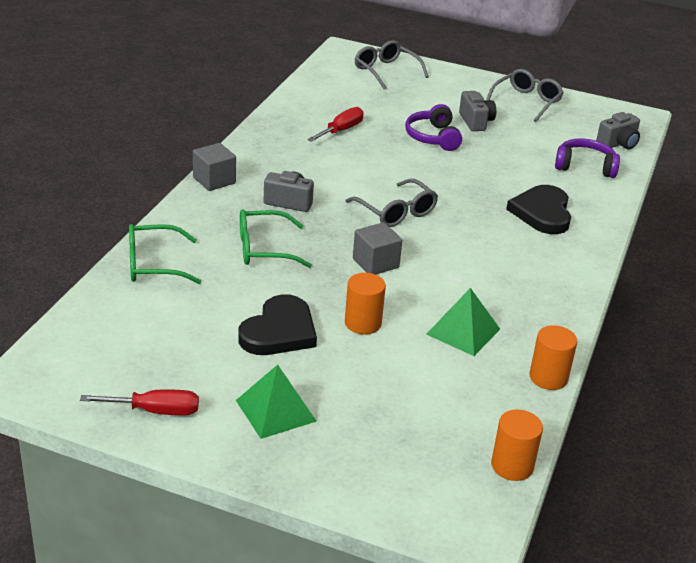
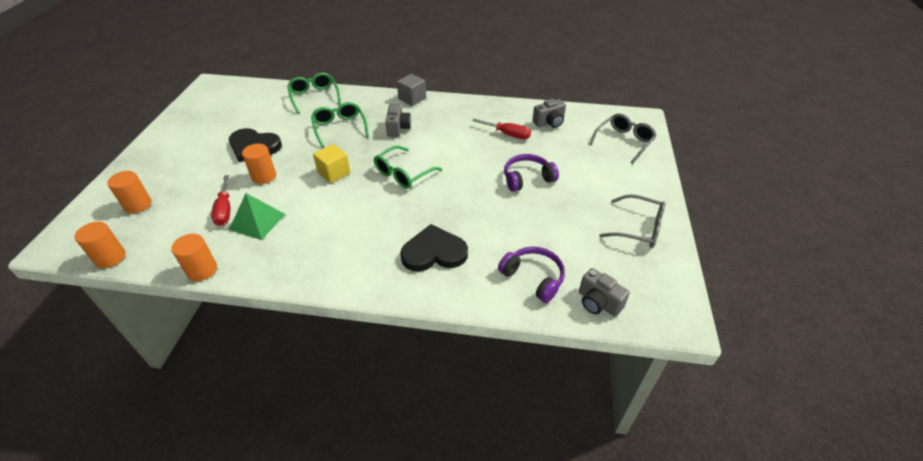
camera: 80 degrees right, 10 degrees up
red screwdriver [80,389,199,416] -> red screwdriver moved to [211,175,230,226]
green pyramid [236,365,317,439] -> none
grey glasses [345,179,438,227] -> green glasses [374,145,442,189]
grey cube [353,222,402,275] -> yellow cube [313,144,350,183]
grey camera [459,91,496,131] -> grey camera moved to [532,99,566,128]
purple headphones [555,138,620,178] -> purple headphones turned 45 degrees counterclockwise [498,247,565,303]
none -> orange cylinder [107,171,152,214]

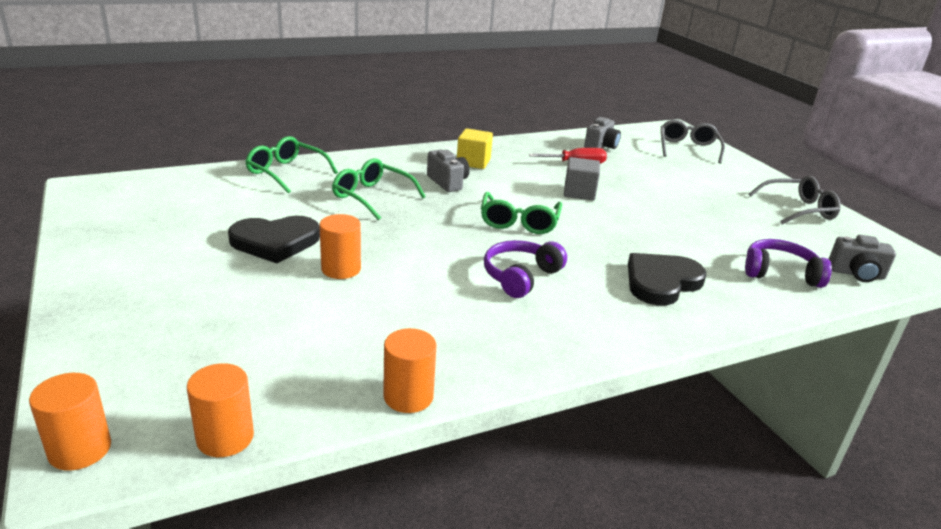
camera: 35 degrees left, 15 degrees down
orange cylinder [107,171,152,214] -> orange cylinder moved to [29,373,111,470]
red screwdriver [211,175,230,226] -> none
green pyramid [229,193,285,240] -> none
yellow cube [313,144,350,183] -> yellow cube moved to [457,128,493,169]
grey cube [397,74,426,106] -> grey cube moved to [564,157,600,201]
purple headphones [504,154,559,192] -> purple headphones moved to [484,240,567,298]

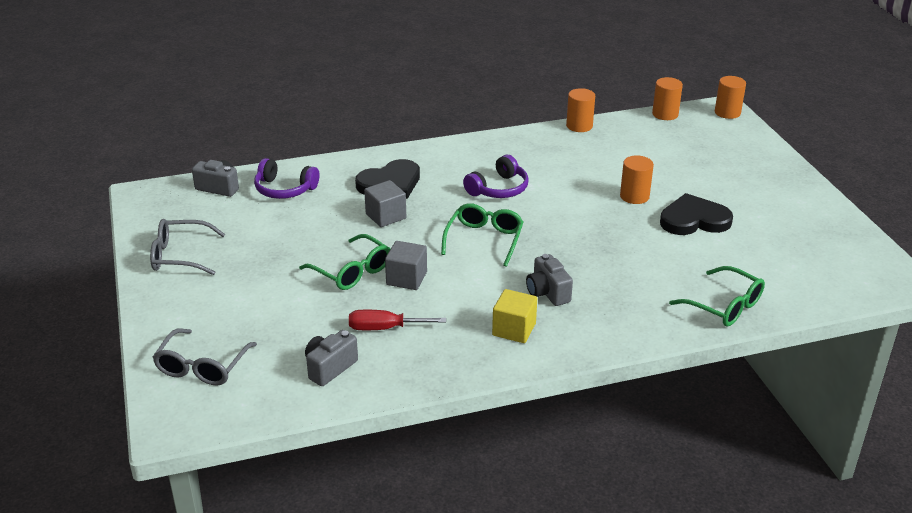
camera: 170 degrees left, 5 degrees up
green glasses [332,158,426,220] -> green glasses moved to [299,234,390,290]
none -> grey cube [364,180,406,227]

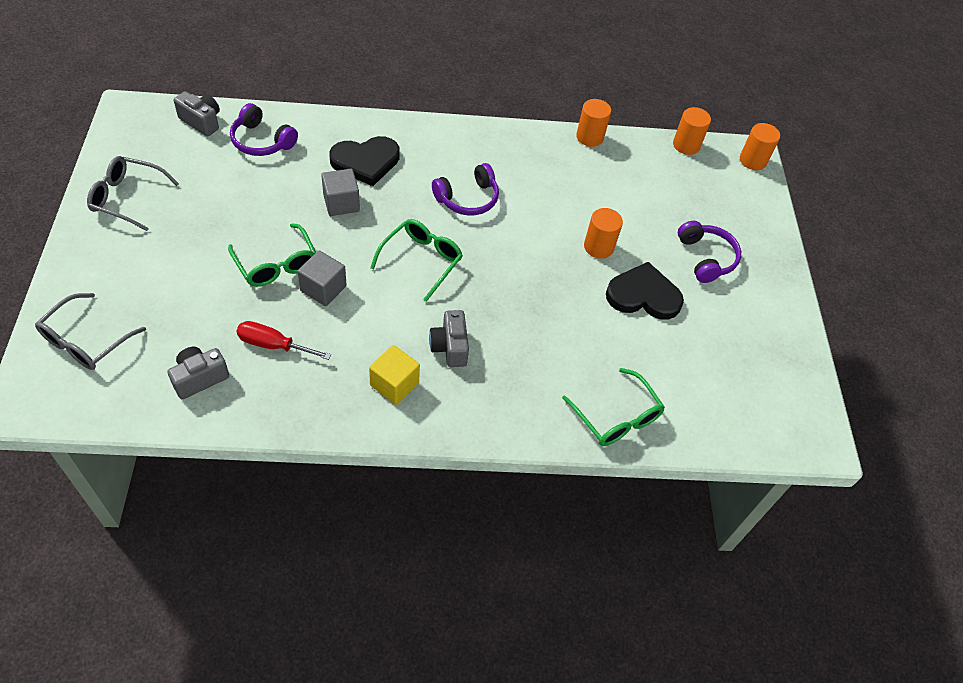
camera: 10 degrees right, 20 degrees up
none -> purple headphones [678,221,741,283]

